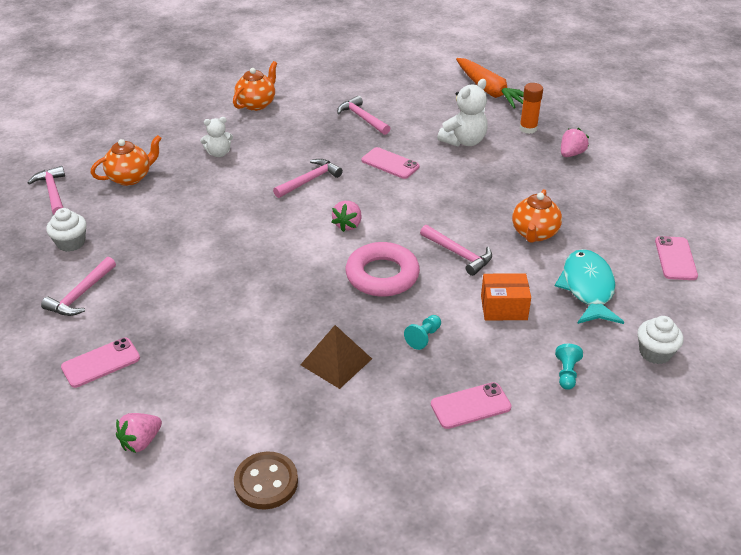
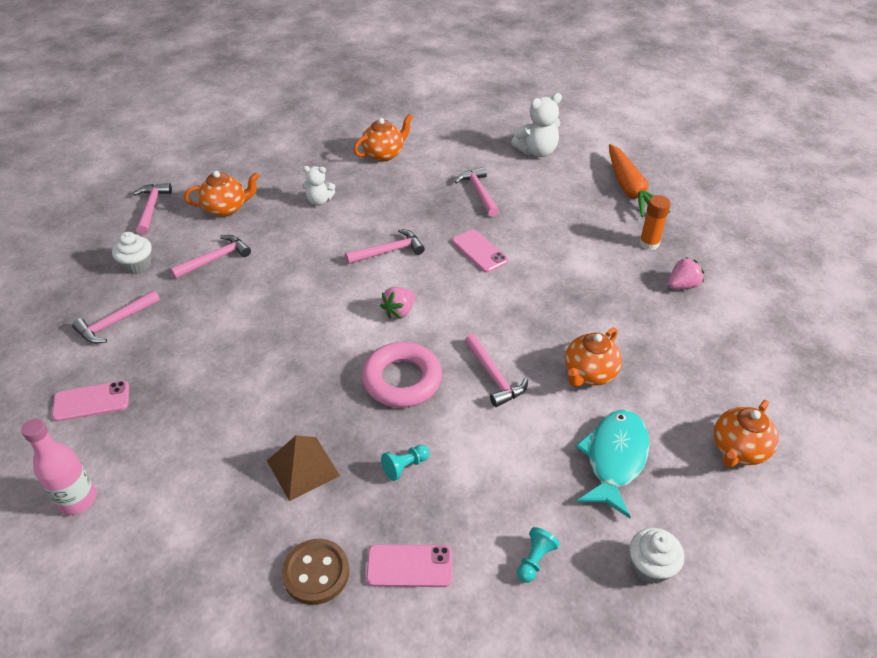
camera: 20 degrees right, 5 degrees up
pink strawberry [116,413,162,453] -> pink bottle [21,419,97,515]
brown button [234,452,298,510] -> brown button moved to [282,539,349,605]
white teddy bear [437,79,488,147] -> white teddy bear moved to [511,93,562,157]
orange box [481,273,531,321] -> none
pink phone [655,236,698,280] -> orange teapot [714,400,779,468]
none -> pink hammer [170,235,251,279]

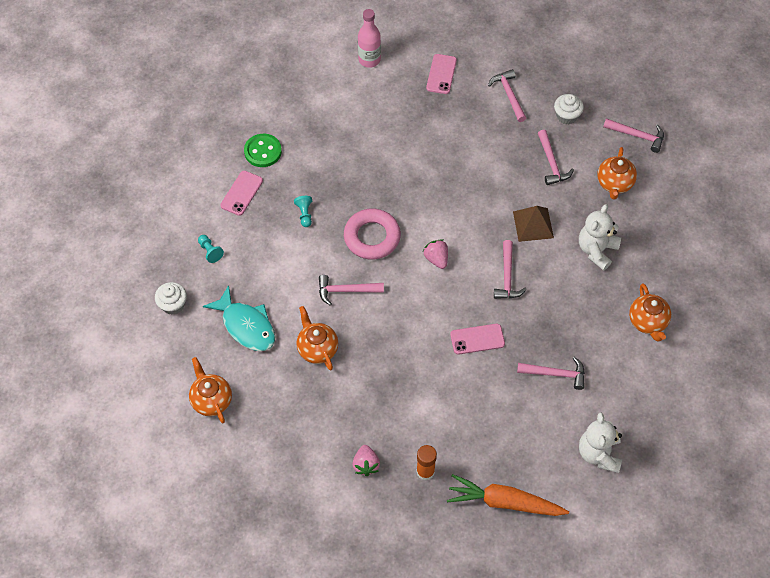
camera: 115 degrees right, 15 degrees up
brown pyramid [267,435,340,501] -> brown pyramid moved to [513,206,554,242]
brown button [282,539,349,605] -> green button [244,134,282,167]
white teddy bear [303,166,335,206] -> white teddy bear [579,204,621,271], size x1.58

